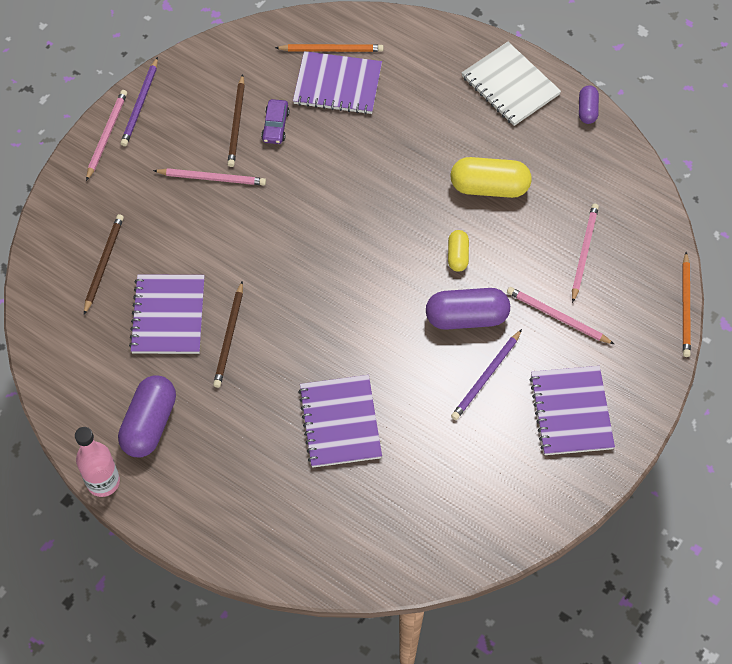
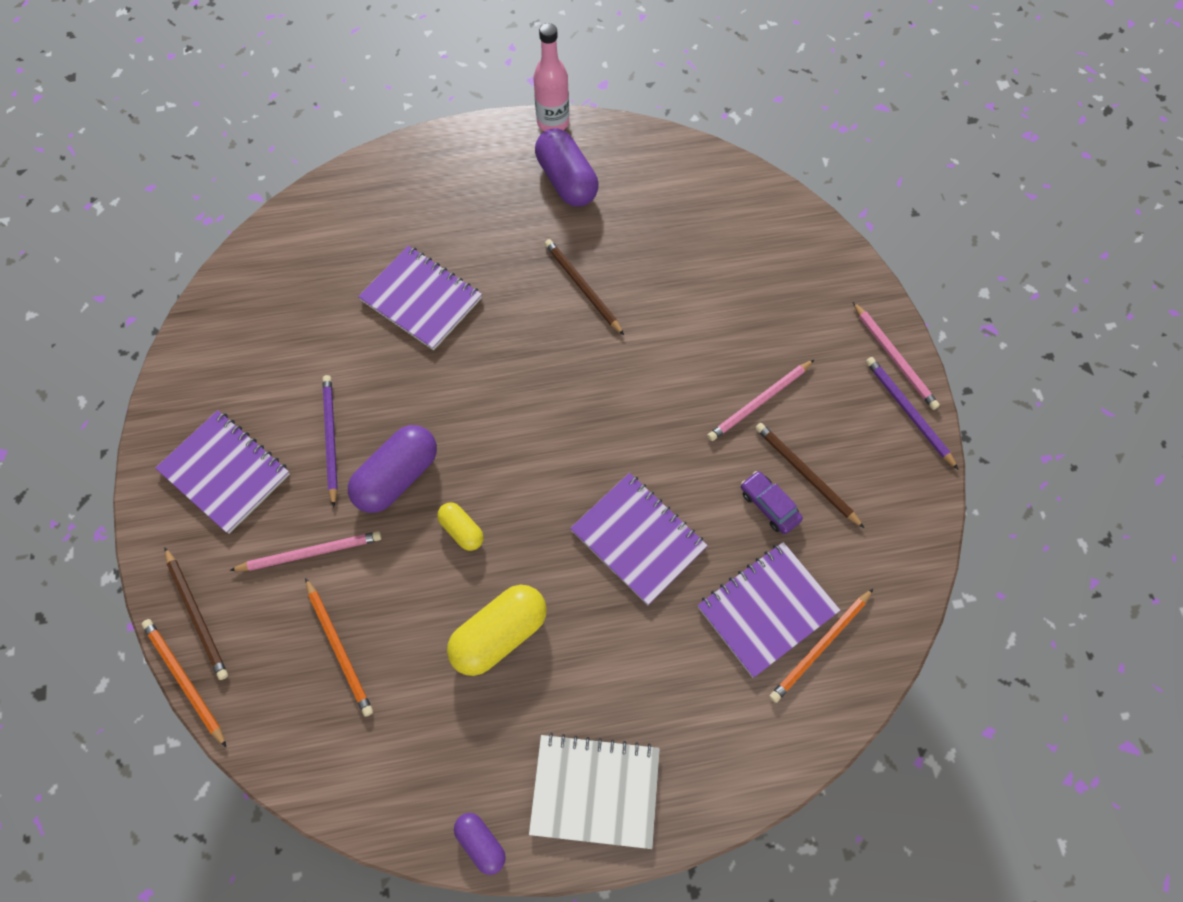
camera: 135 degrees right, 5 degrees up
brown pencil [84,214,124,315] -> brown pencil moved to [165,548,228,680]
purple notebook [129,274,205,354] -> purple notebook moved to [570,473,708,605]
pink pencil [572,203,599,303] -> orange pencil [305,577,373,717]

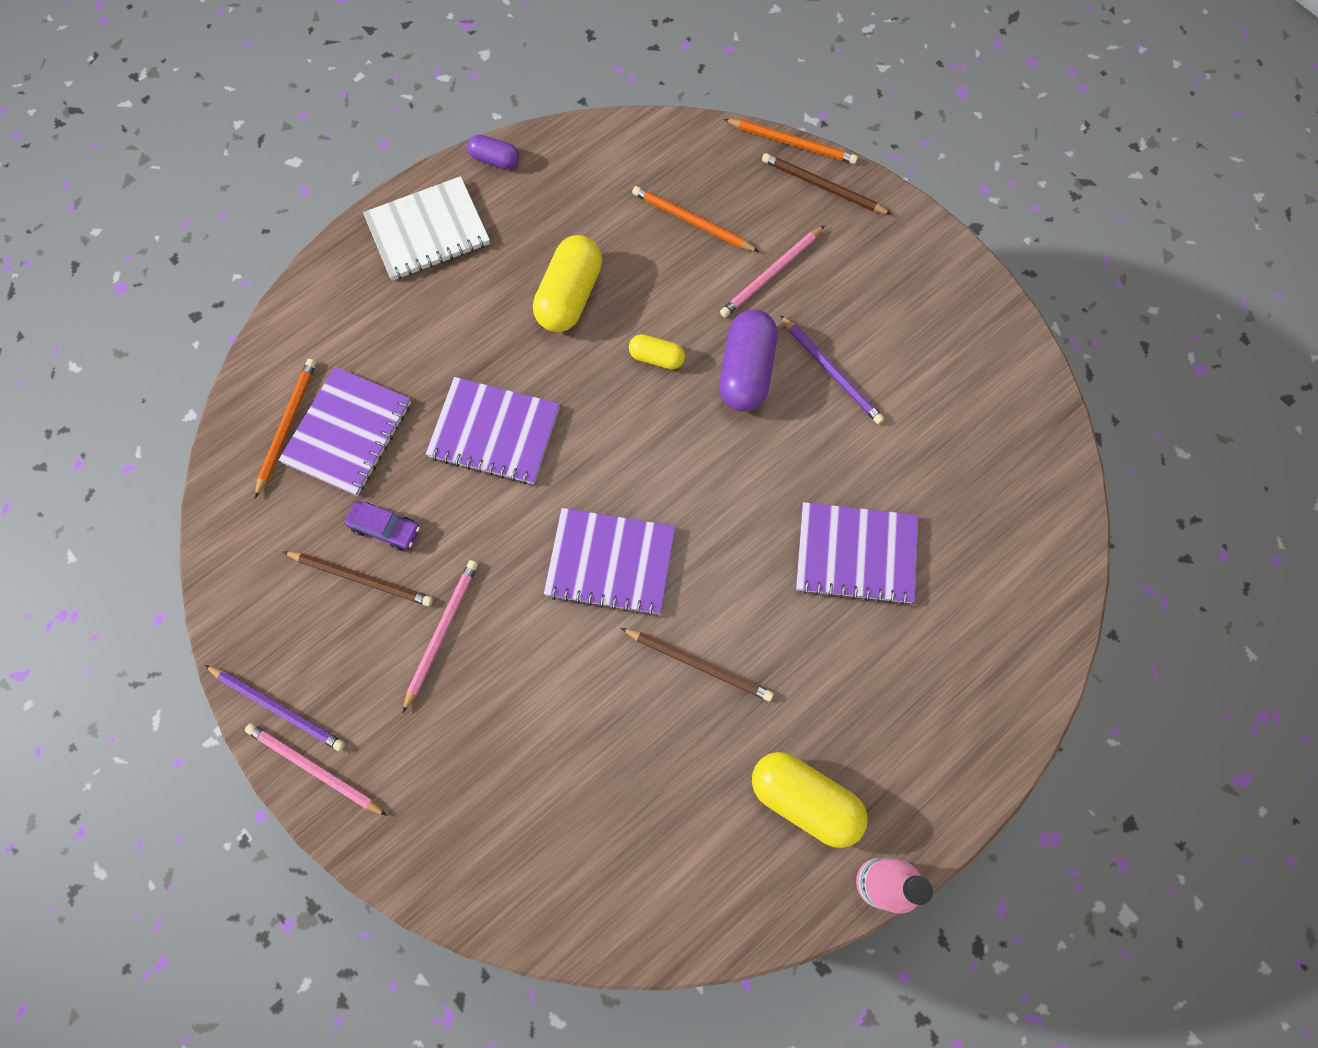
camera: 150 degrees right, 5 degrees up
purple notebook [155,410,290,534] -> purple notebook moved to [544,508,675,616]
purple capsule [535,128,598,206] -> yellow capsule [752,752,868,848]

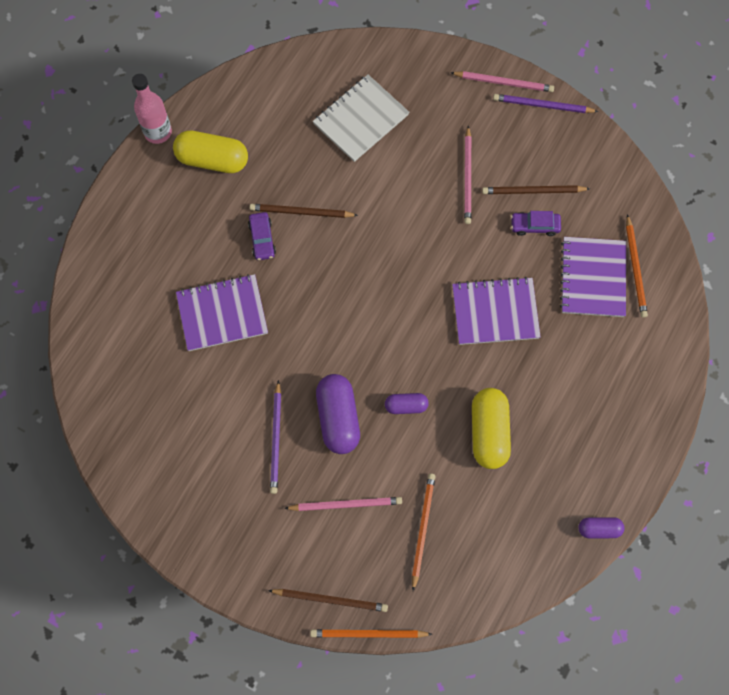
camera: 160 degrees right, 0 degrees up
white notebook [363,176,490,281] -> white notebook moved to [313,74,409,162]
purple notebook [544,508,675,616] -> none
yellow capsule [629,334,685,369] -> purple capsule [385,393,429,414]
orange pencil [632,186,759,252] -> orange pencil turned 90 degrees counterclockwise [412,473,435,591]
pink pencil [720,225,825,318] -> pink pencil turned 60 degrees clockwise [284,497,402,511]
purple pencil [780,315,884,424] -> purple pencil turned 120 degrees counterclockwise [270,380,281,494]
none -> purple car [248,212,276,260]

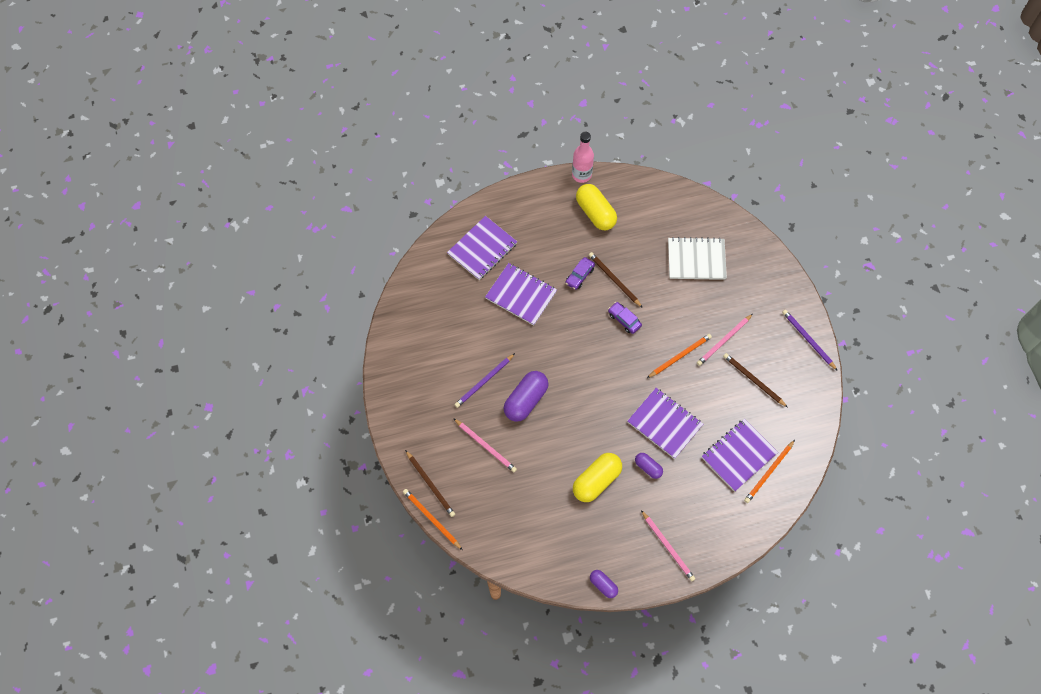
camera: 45 degrees right, 5 degrees down
purple capsule [385,393,429,414] -> purple capsule moved to [635,453,663,479]
orange pencil [412,473,435,591] -> orange pencil moved to [647,334,712,378]
pink pencil [451,71,554,92] -> pink pencil moved to [641,510,695,581]
purple car [511,211,561,236] -> purple car moved to [608,302,642,334]
none -> purple notebook [447,216,517,280]

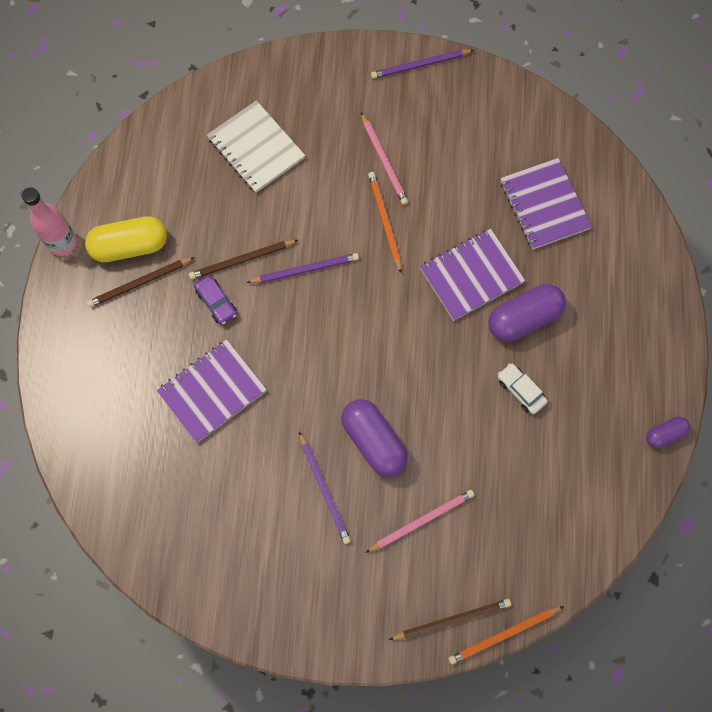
camera: 70 degrees left, 5 degrees up
purple notebook [447,216,517,280] -> none
yellow capsule [573,453,622,502] -> white car [498,363,548,414]
purple car [608,302,642,334] -> purple pencil [246,253,359,283]
purple capsule [635,453,663,479] -> purple capsule [488,284,566,342], size x1.84
pink pencil [641,510,695,581] -> none
white notebook [668,237,727,280] -> white notebook turned 60 degrees counterclockwise [207,100,305,193]
brown pencil [723,353,787,407] -> brown pencil moved to [87,257,195,308]
orange pencil [744,440,795,503] -> none

